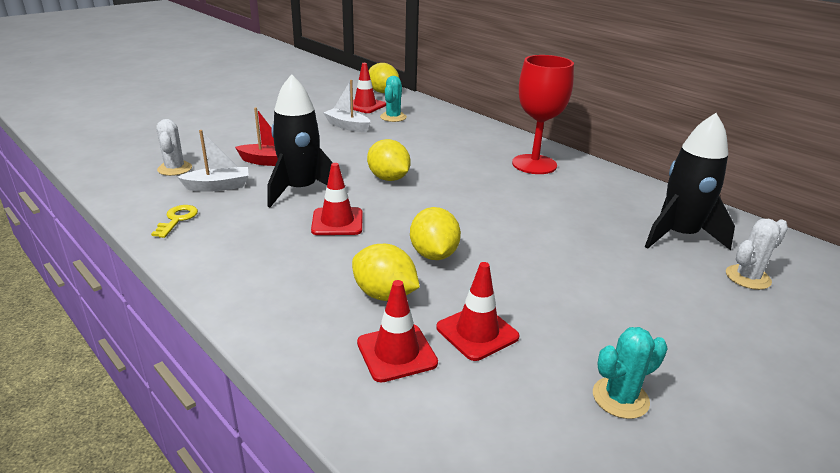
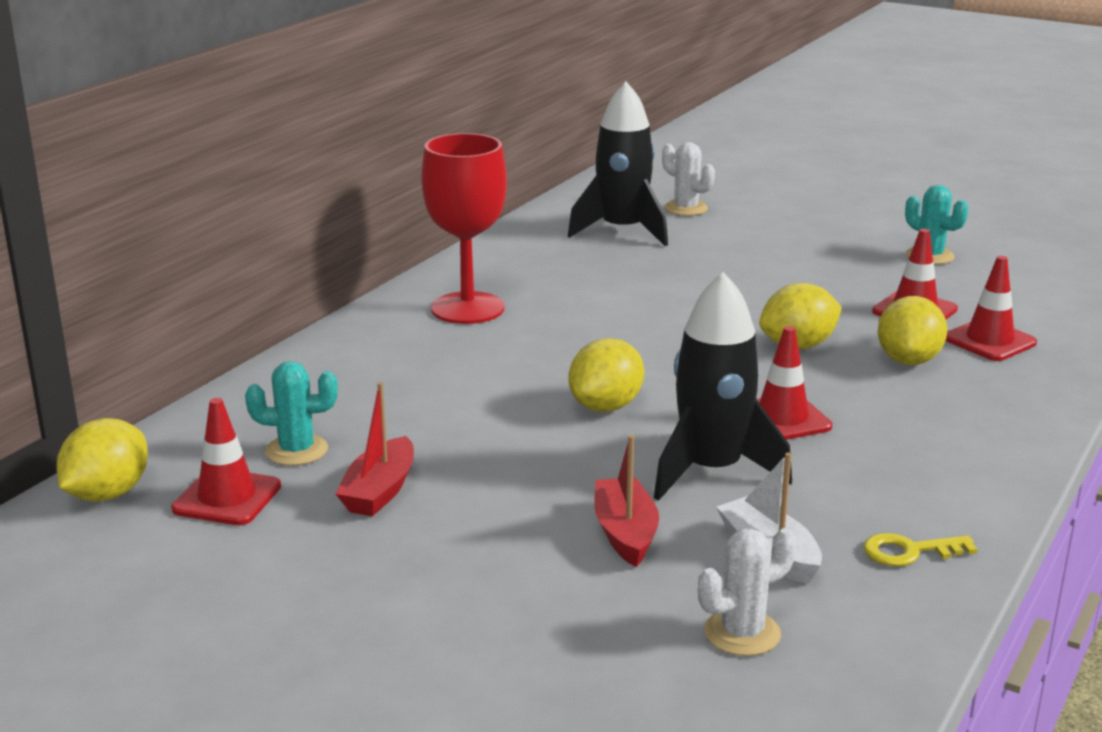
camera: 105 degrees left, 5 degrees down
white boat [323,80,371,132] -> red boat [336,382,414,517]

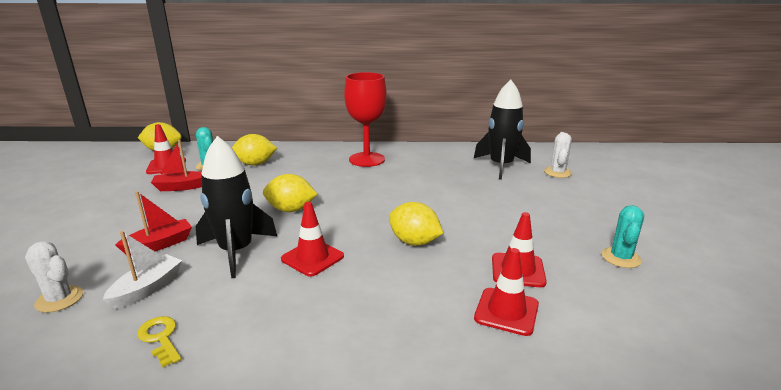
camera: 60 degrees right, 0 degrees up
yellow lemon [878,296,947,365] -> yellow lemon moved to [232,134,277,165]

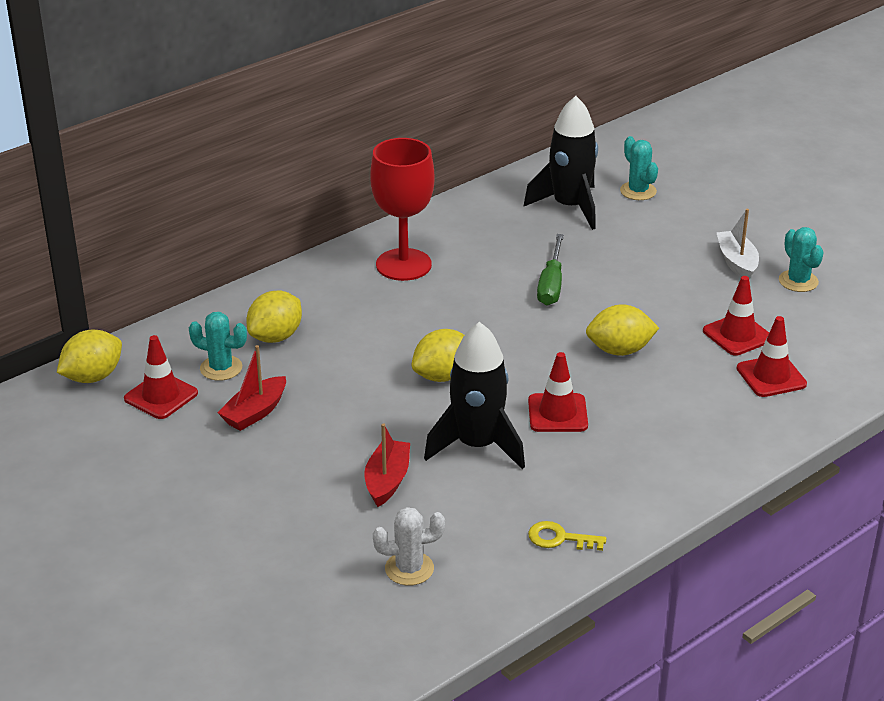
camera: 40 degrees left, 10 degrees up
white boat [103,231,182,309] -> white boat moved to [716,209,759,280]
white cactus [544,132,572,178] -> turquoise cactus [620,136,658,200]
none -> green screwdriver [537,234,564,305]

